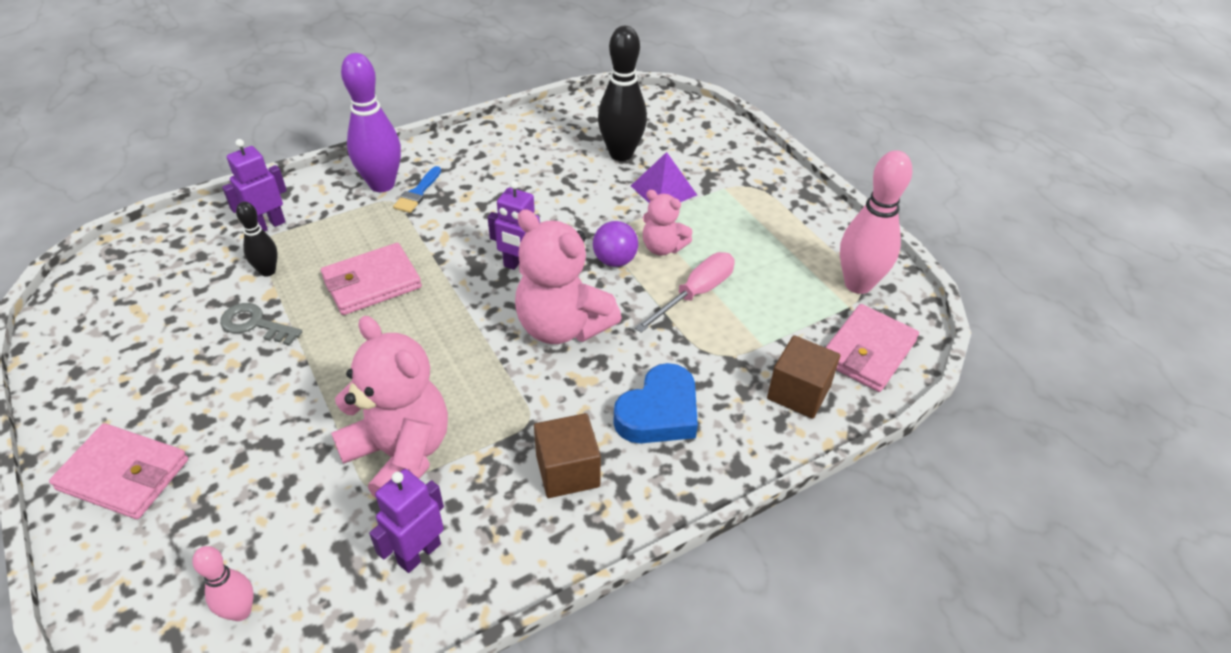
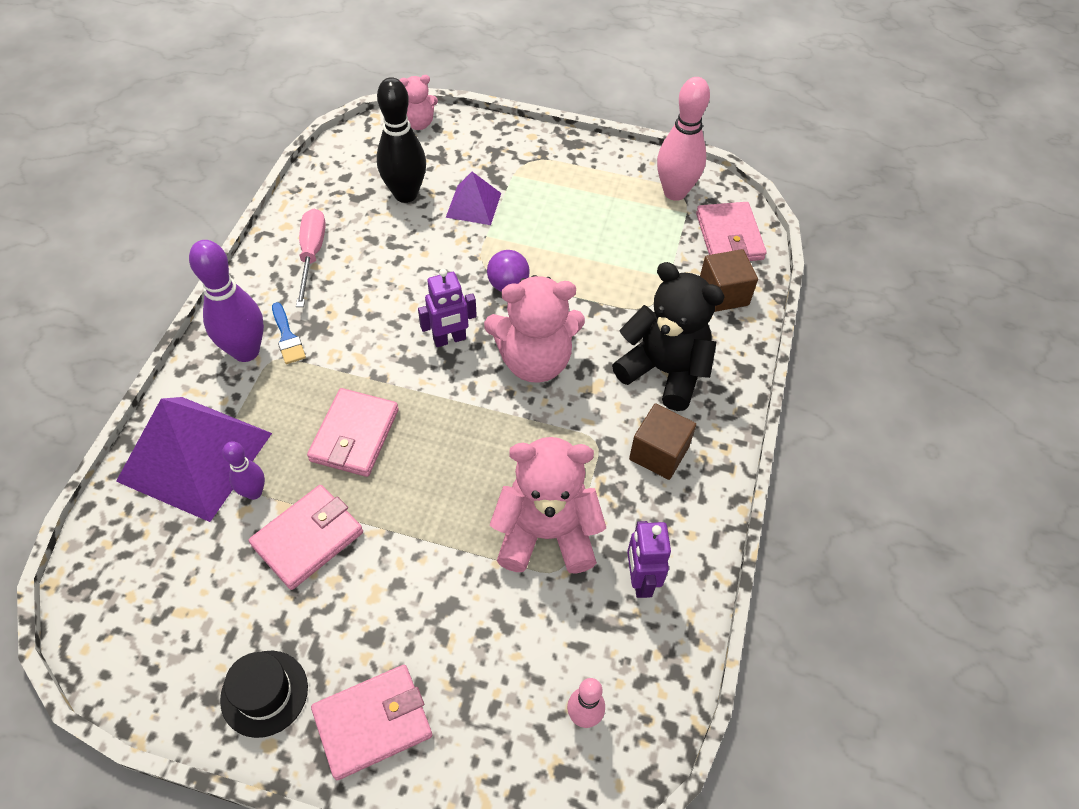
camera: 45 degrees left, 10 degrees up
grey key [220,303,302,346] -> pink wallet [249,485,363,590]
purple robot [222,139,287,231] -> purple pyramid [116,397,272,522]
black bowling pin [236,202,278,276] -> purple bowling pin [222,441,265,500]
blue heart [613,363,698,443] -> black teddy bear [612,262,725,411]
pink screwdriver [635,252,735,333] -> pink screwdriver moved to [296,209,326,307]
pink teddy bear [643,190,693,256] -> pink teddy bear moved to [400,75,438,130]
none -> black hat [220,651,308,738]

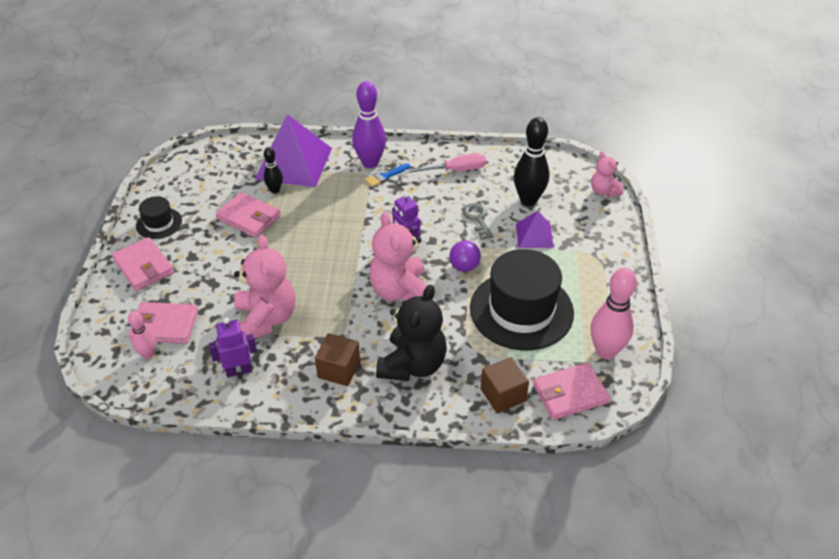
camera: 80 degrees right, 10 degrees down
purple bowling pin [222,441,265,500] -> black bowling pin [264,147,283,193]
pink wallet [307,388,399,477] -> pink wallet moved to [128,302,198,344]
none -> grey key [463,203,494,240]
none -> black hat [470,249,574,351]

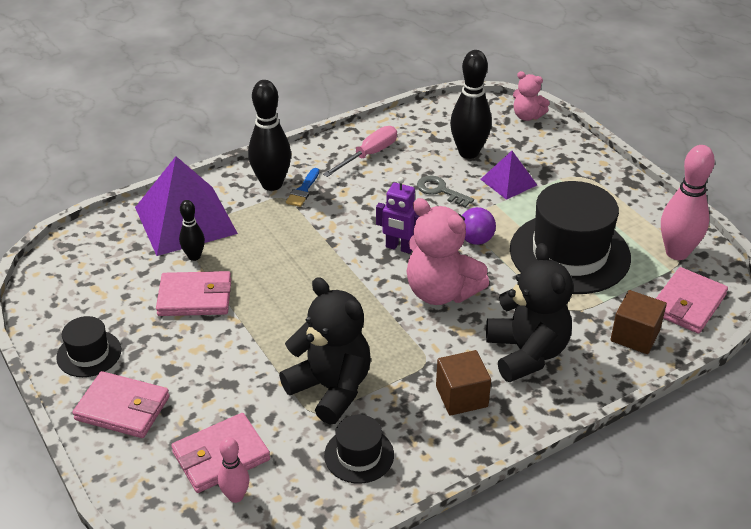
camera: 35 degrees left, 5 degrees down
purple robot [209,318,257,377] -> black hat [324,415,394,484]
pink teddy bear [234,235,296,340] -> black teddy bear [279,277,371,424]
purple bowling pin [352,81,386,168] -> black bowling pin [248,80,291,191]

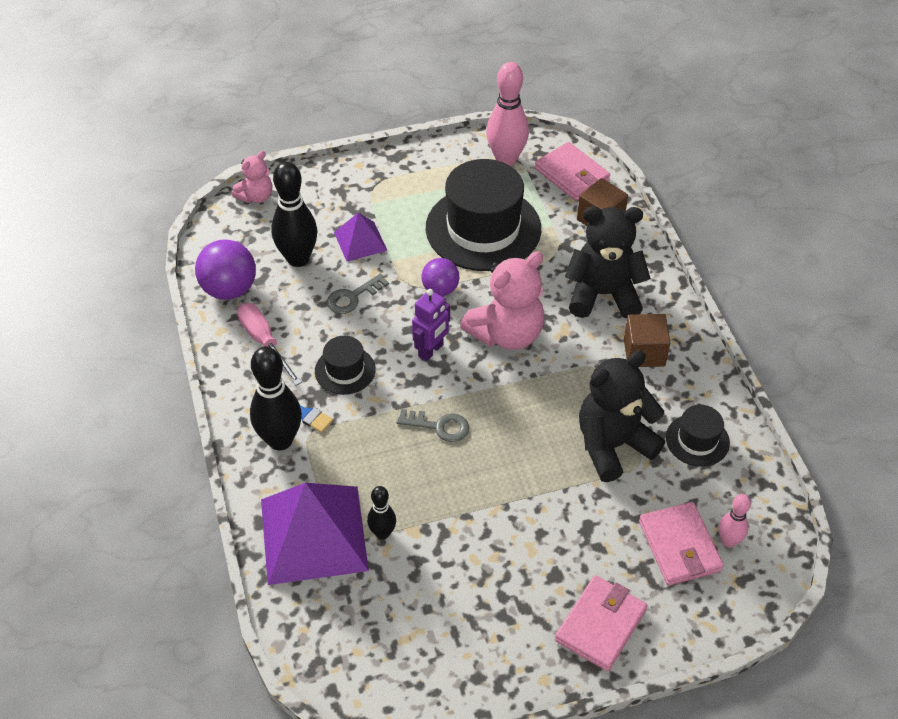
camera: 75 degrees left, 10 degrees up
black hat [56,316,121,377] -> black hat moved to [315,336,376,395]
pink wallet [156,271,231,316] -> none
none -> purple ball [195,239,256,300]
none -> grey key [396,409,469,442]

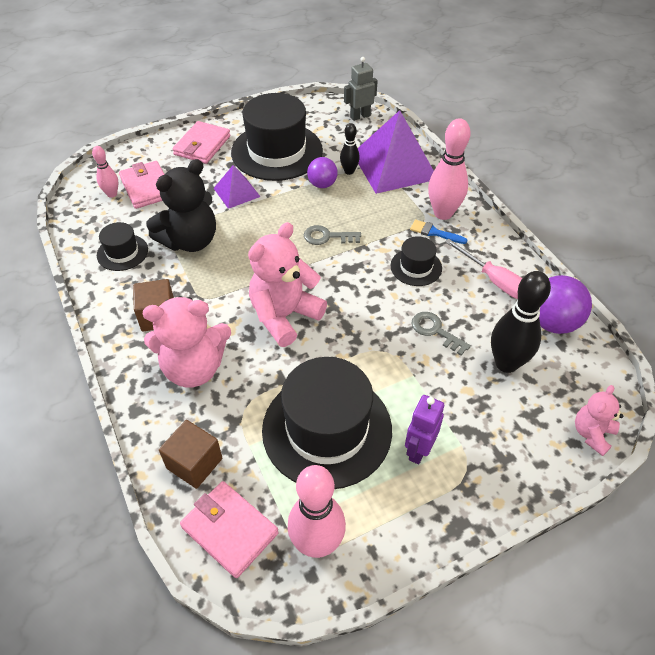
camera: 170 degrees right, 0 degrees up
black bowling pin [250,346,302,450] -> pink bowling pin [428,118,470,220]
grey key [327,273,389,314] -> grey key turned 90 degrees counterclockwise [412,312,471,355]
purple pyramid [334,212,387,261] -> purple pyramid moved to [214,165,260,209]
purple robot [412,289,450,361] -> purple robot moved to [405,395,444,464]
purple ball [421,258,459,296] -> purple ball moved to [307,157,338,188]
black teddy bear [565,206,651,319] -> pink teddy bear [143,296,231,387]
none -> black hat [231,93,323,181]
none -> grey robot [344,57,378,121]

